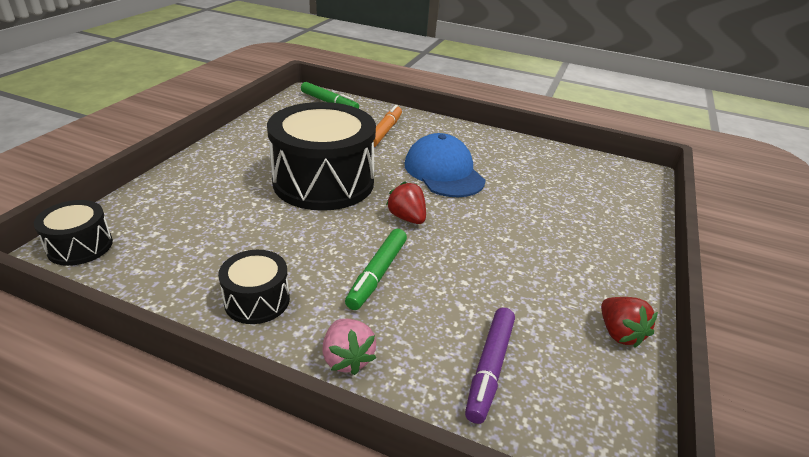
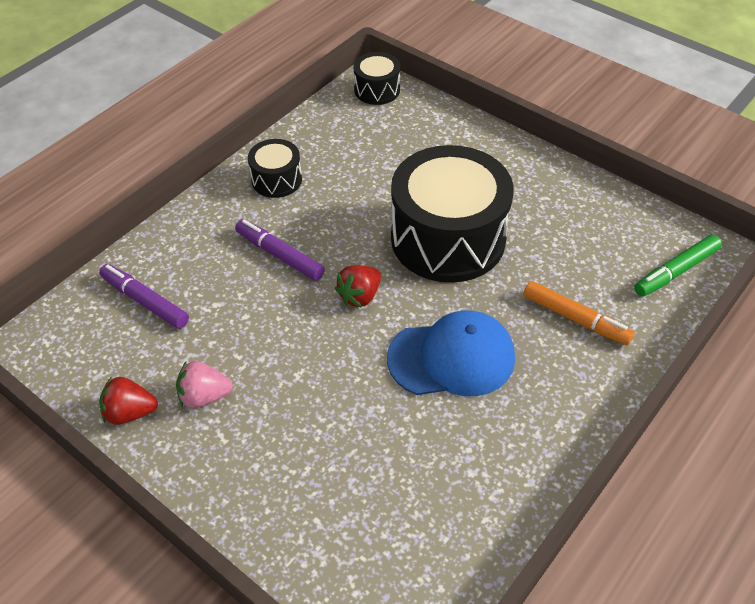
camera: 110 degrees right, 15 degrees up
pink strawberry [322,319,376,375] -> pink strawberry moved to [176,361,233,408]
green marker [345,229,407,310] -> purple marker [235,219,325,281]
red strawberry [386,181,426,224] -> red strawberry turned 150 degrees clockwise [335,265,381,308]

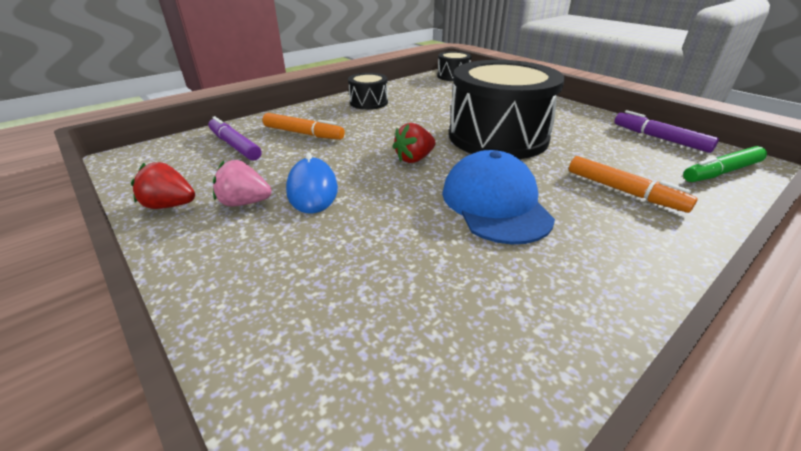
camera: 10 degrees right, 15 degrees down
purple marker [235,219,325,281] -> purple marker moved to [614,110,719,153]
blue cap [387,311,515,396] -> blue cap turned 105 degrees counterclockwise [442,150,555,244]
none -> orange marker [263,113,345,140]
none -> blue mouse [286,152,338,213]

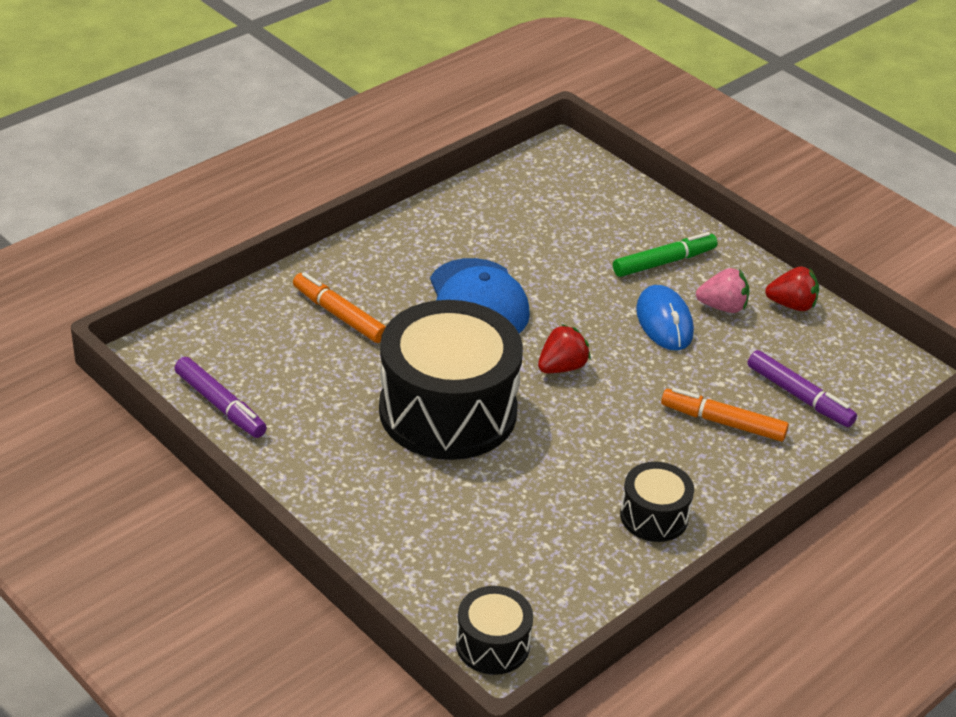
camera: 175 degrees right, 5 degrees up
green marker [683,146,767,182] -> green marker moved to [613,232,717,277]

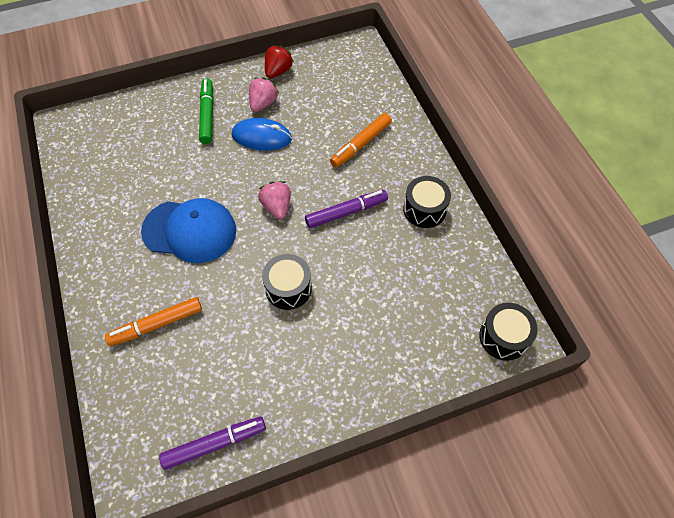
camera: 65 degrees left, 20 degrees up
black drum [379,300,523,460] -> black drum [262,254,312,310], size x0.47
red strawberry [538,324,591,373] -> pink strawberry [258,181,291,219]
purple marker [748,350,857,427] -> purple marker moved to [305,190,388,228]

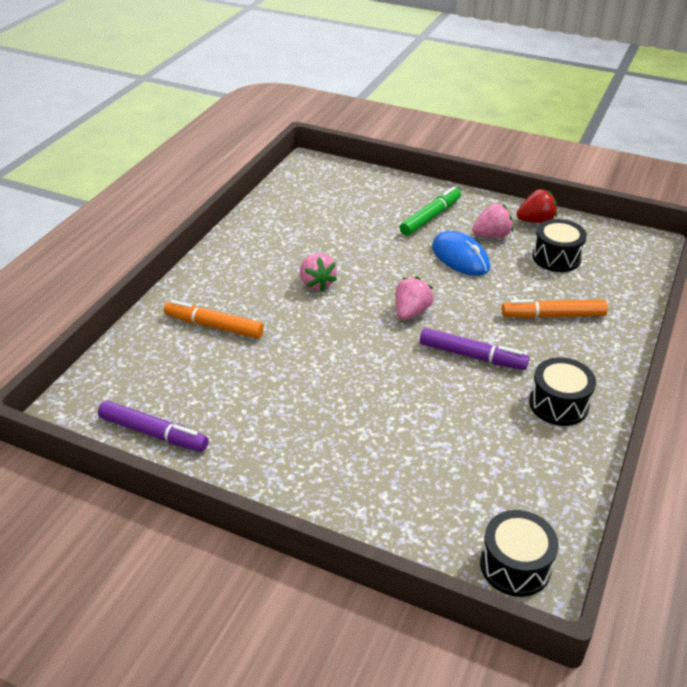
camera: 45 degrees right, 20 degrees down
blue cap [141,198,236,263] -> pink strawberry [300,253,337,292]
black drum [262,254,312,310] -> black drum moved to [532,219,587,272]

